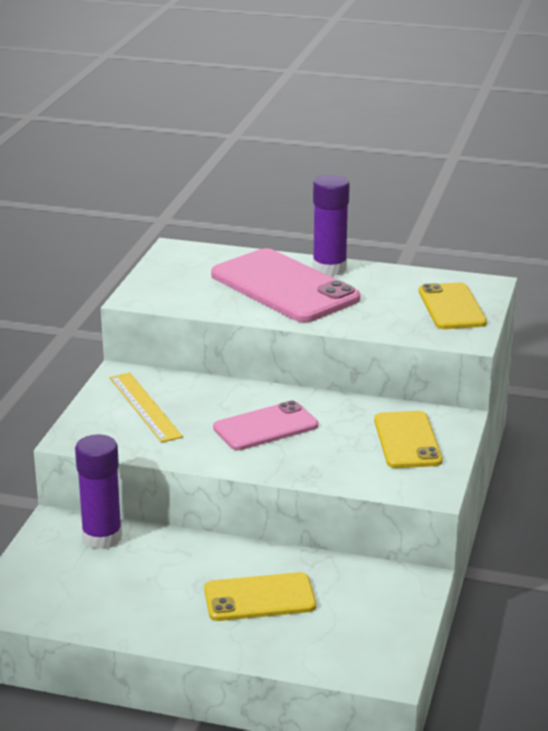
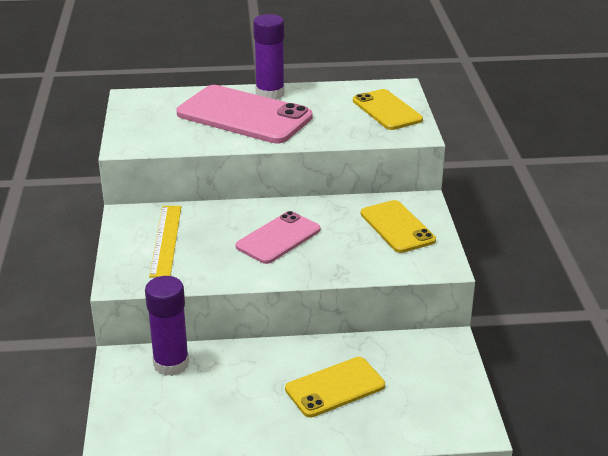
camera: 20 degrees left, 5 degrees up
yellow ruler [110,372,183,443] -> yellow ruler turned 45 degrees clockwise [149,206,181,277]

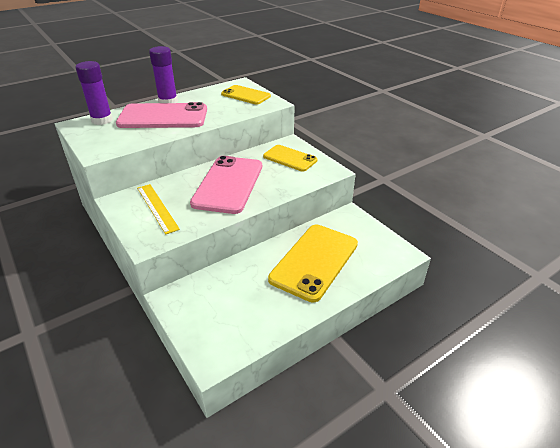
camera: 30 degrees left, 5 degrees up
purple glue stick [145,276,189,376] -> purple glue stick moved to [76,61,113,125]
pink phone [235,211,321,264] -> pink phone [190,156,262,214], size x1.66
yellow phone [285,357,385,417] -> yellow phone [268,224,358,302], size x1.66

